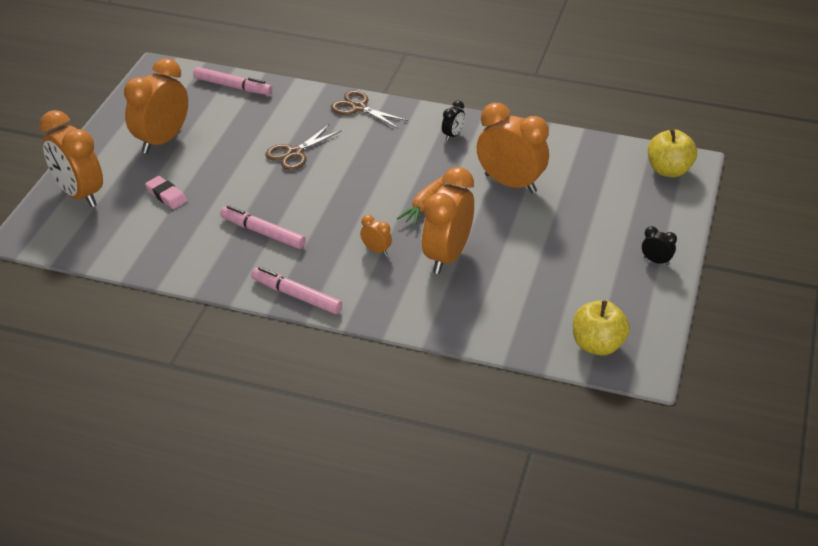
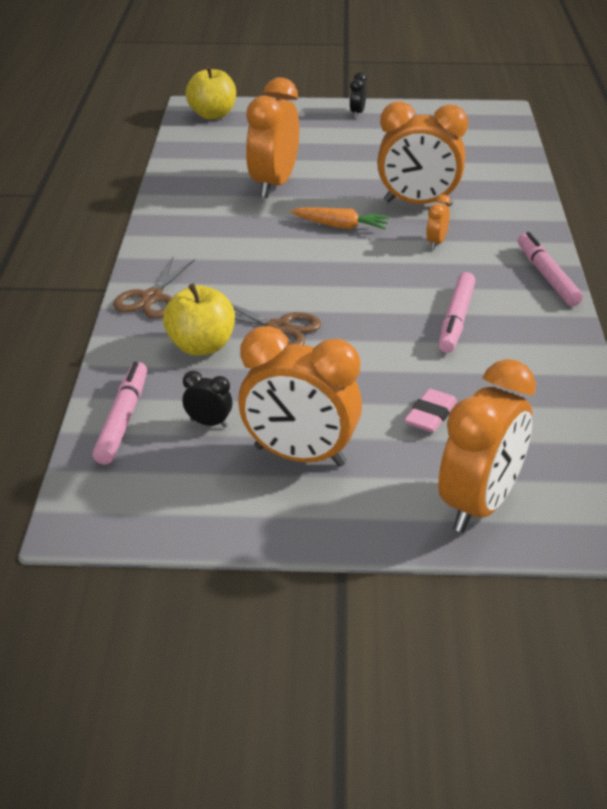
camera: 105 degrees left, 5 degrees down
pink marker [251,267,342,314] -> pink marker turned 150 degrees clockwise [518,232,583,306]
black clock [442,100,465,141] -> black clock moved to [183,371,232,428]
yellow apple [573,300,630,356] -> yellow apple moved to [163,284,235,356]

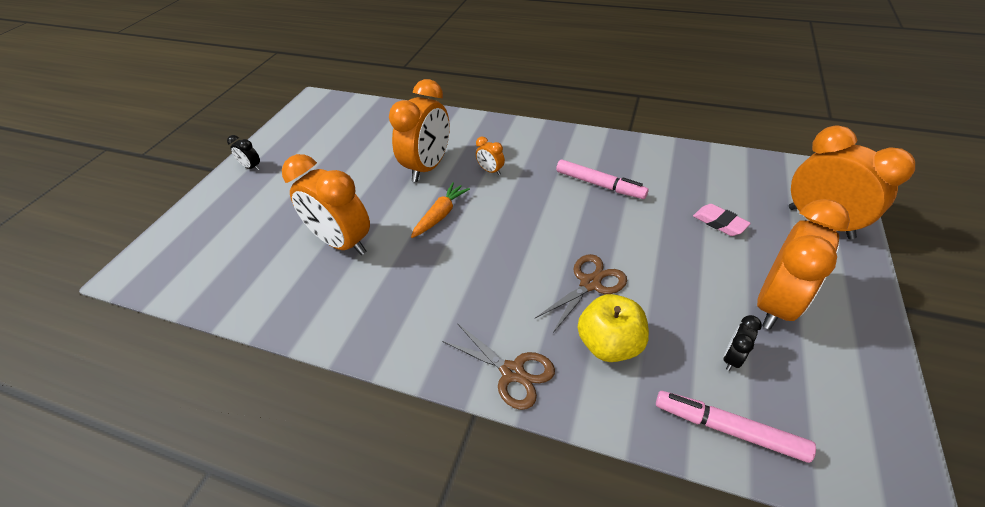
camera: 70 degrees left, 10 degrees up
yellow apple [185,66,236,120] -> none
pink marker [518,232,583,306] -> none

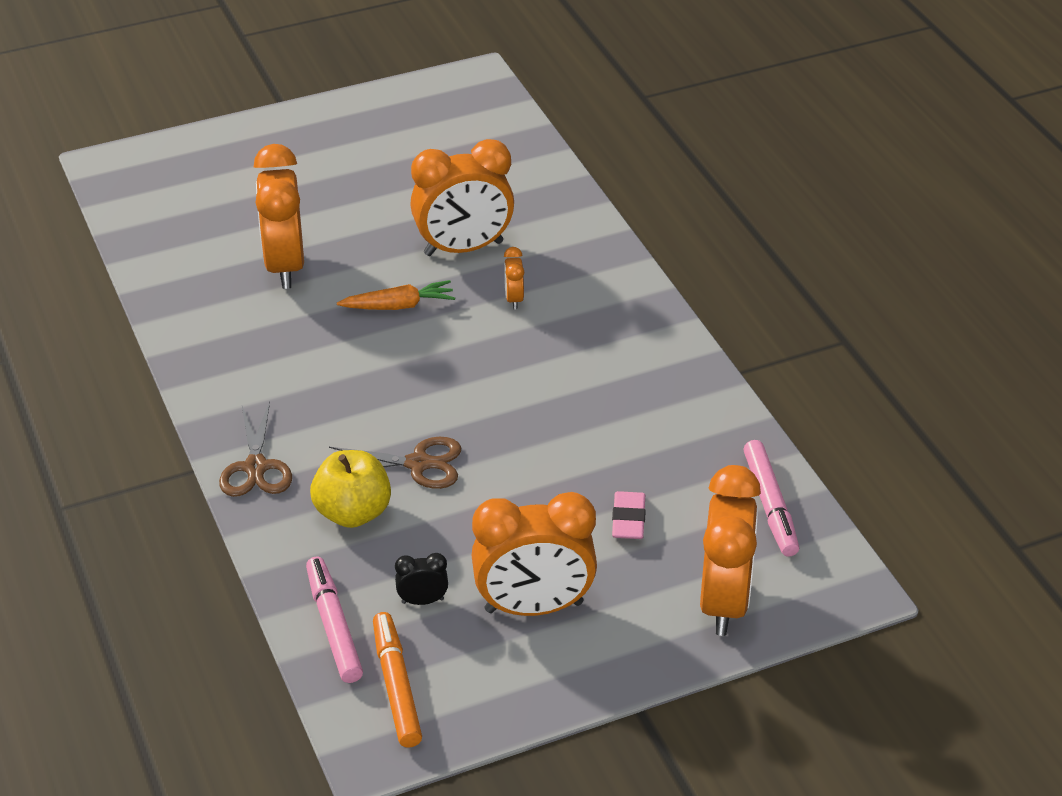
camera: 45 degrees right, 5 degrees down
black clock [227,135,260,170] -> none
pink marker [556,160,649,199] -> pink marker moved to [743,440,799,557]
none -> orange marker [373,612,422,748]

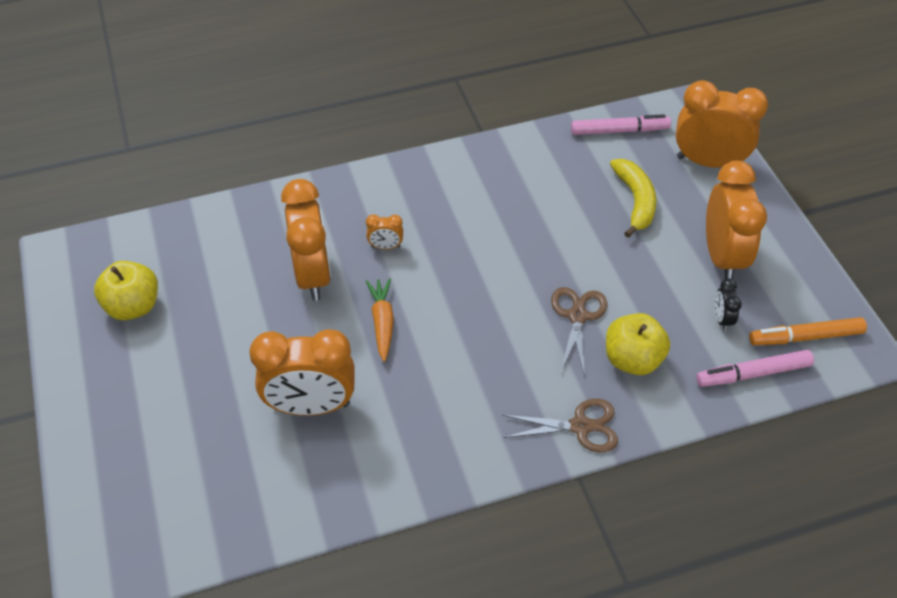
camera: 85 degrees left, 10 degrees up
pink eraser [612,491,646,539] -> yellow banana [610,159,657,238]
none -> yellow apple [94,261,158,320]

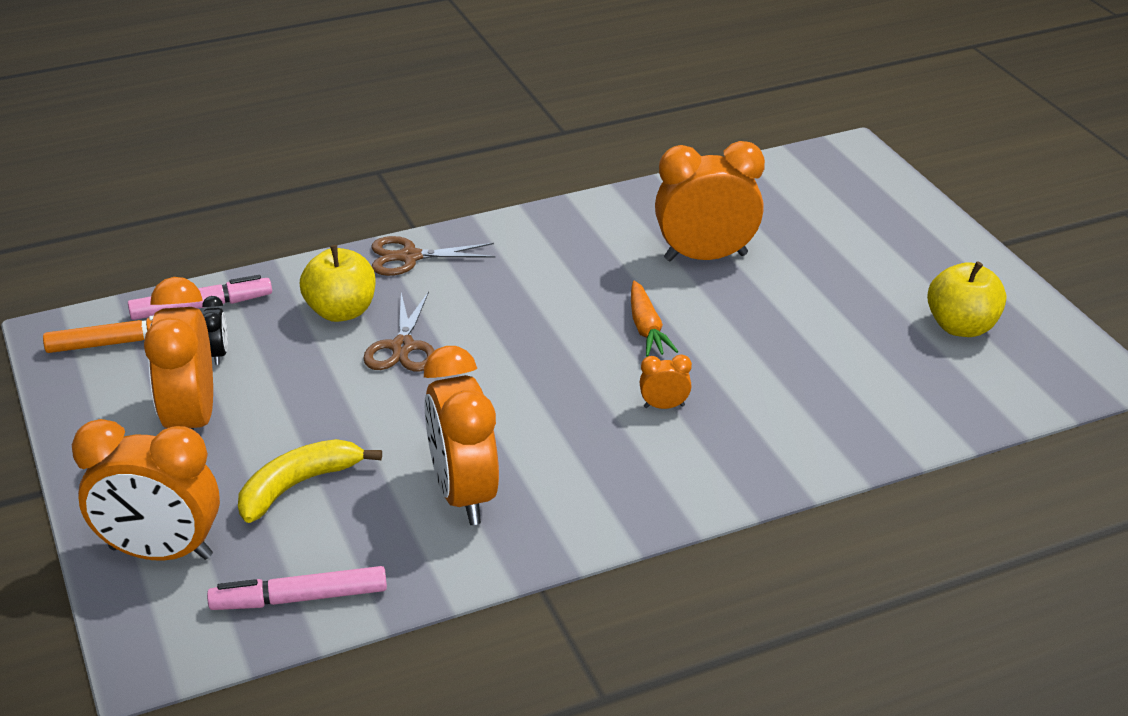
camera: 175 degrees right, 15 degrees down
orange clock [281,179,331,301] -> orange clock moved to [424,346,499,525]
yellow banana [610,159,657,238] -> yellow banana turned 60 degrees clockwise [238,439,382,523]

